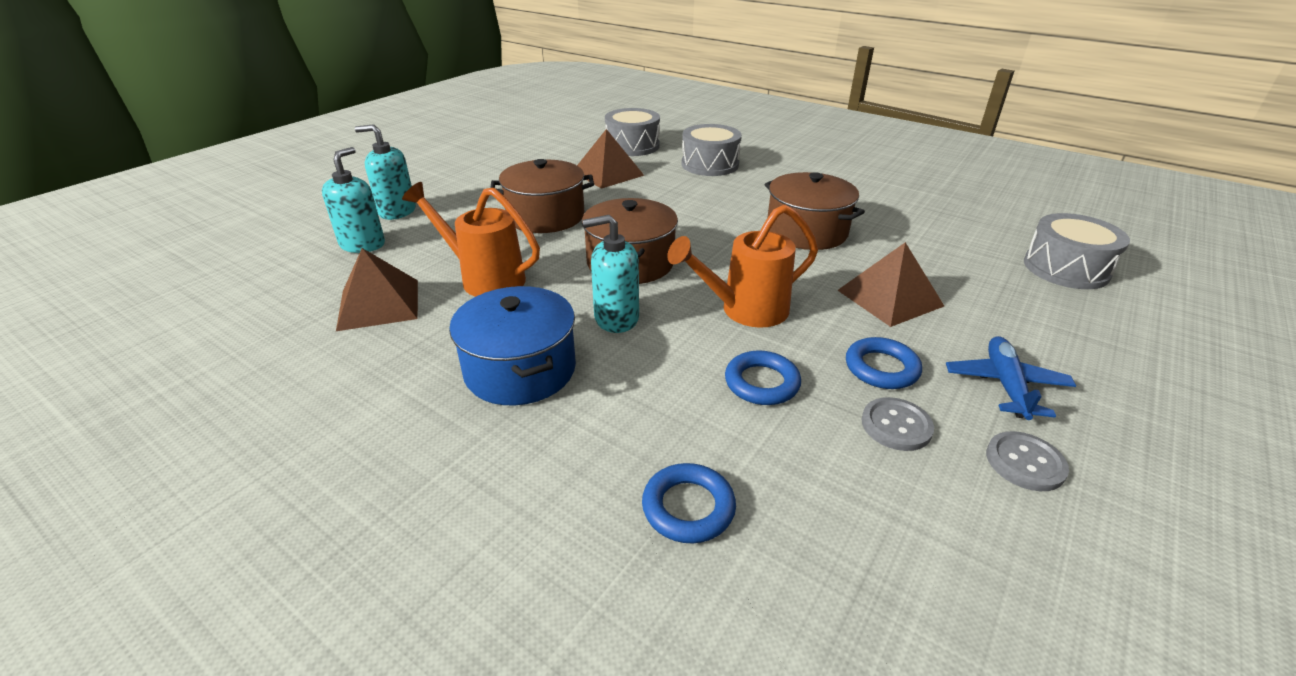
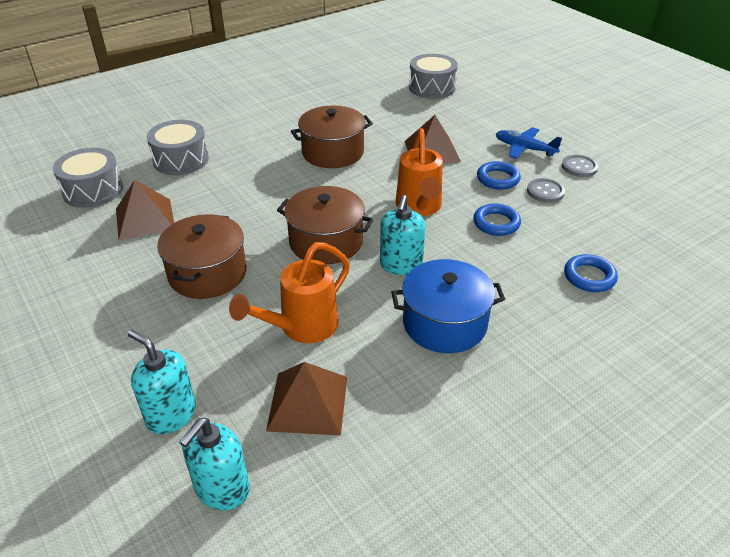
camera: 70 degrees left, 5 degrees up
turquoise soap dispenser [355,124,416,220] -> turquoise soap dispenser moved to [179,418,250,510]

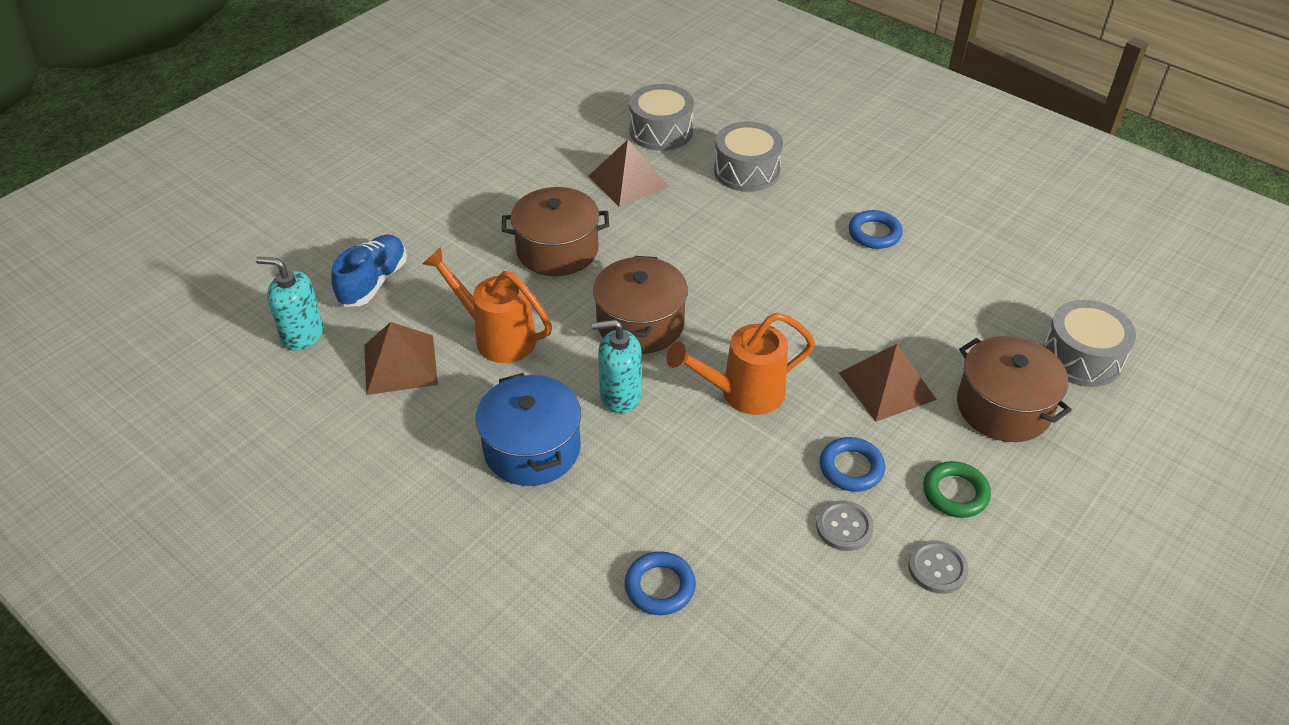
camera: 75 degrees right, 5 degrees up
turquoise soap dispenser [128,330,196,434] -> blue shoe [332,235,407,307]
brown pot [291,105,373,168] -> brown pot moved to [957,336,1072,442]
blue ring [473,203,521,236] -> blue ring moved to [849,210,903,249]
blue plane [496,127,562,159] -> green ring [923,461,991,518]

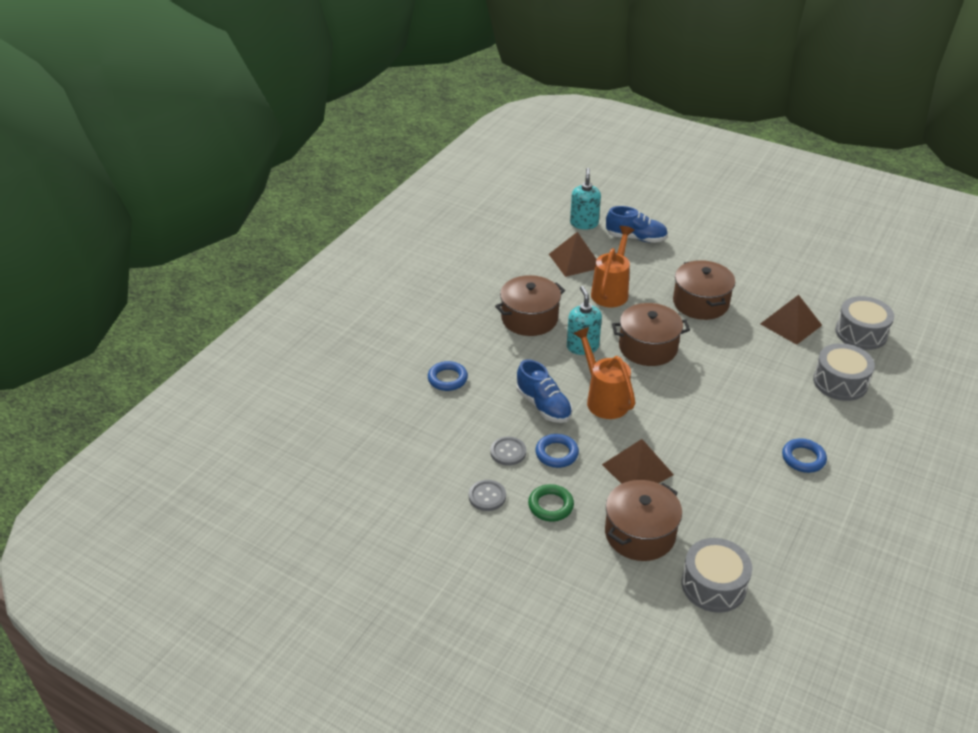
camera: 80 degrees right, 5 degrees down
blue pot [476,373,581,486] -> brown pot [495,275,565,336]
none -> blue shoe [517,360,572,423]

